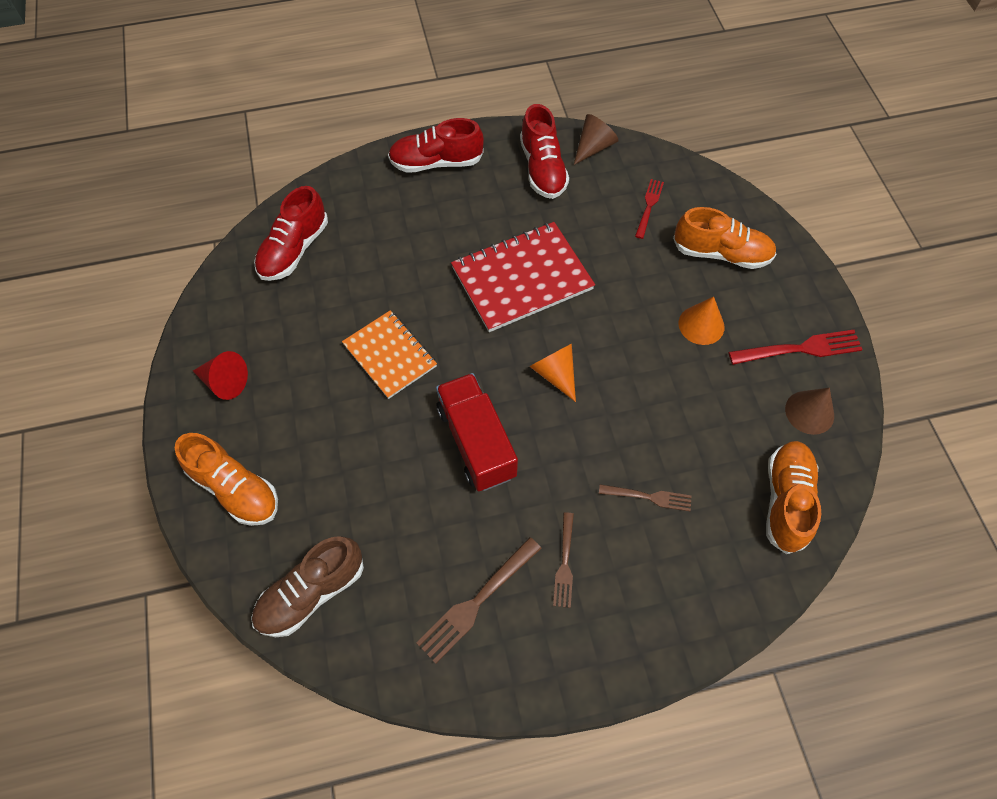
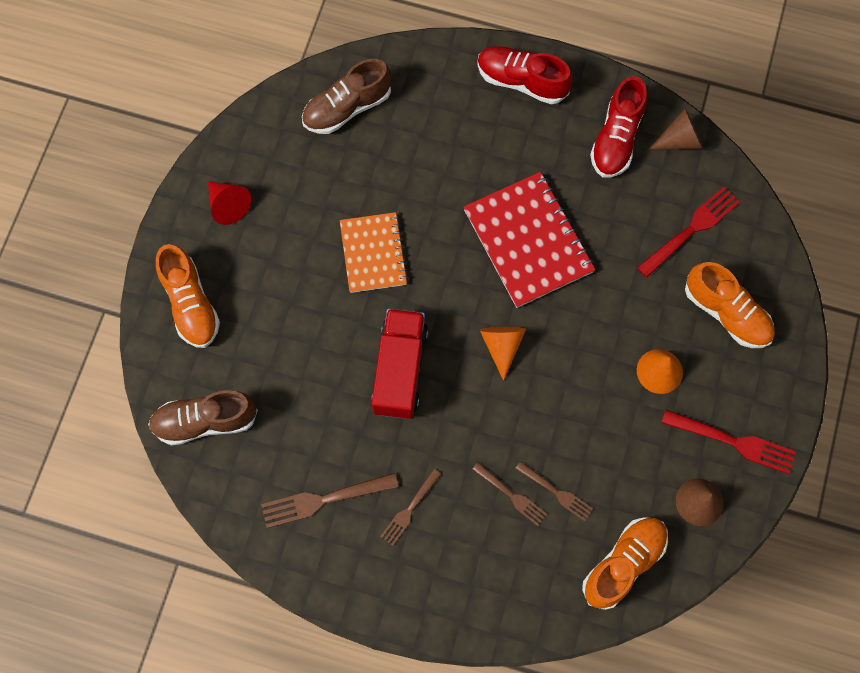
camera: 30 degrees right, 10 degrees up
red shoe [254,186,328,281] -> brown shoe [302,59,391,134]
red notebook [451,222,595,332] -> red notebook turned 60 degrees clockwise [464,172,595,308]
red fork [635,179,664,239] -> red fork [637,187,740,278], size x1.59
none -> brown fork [515,461,593,521]

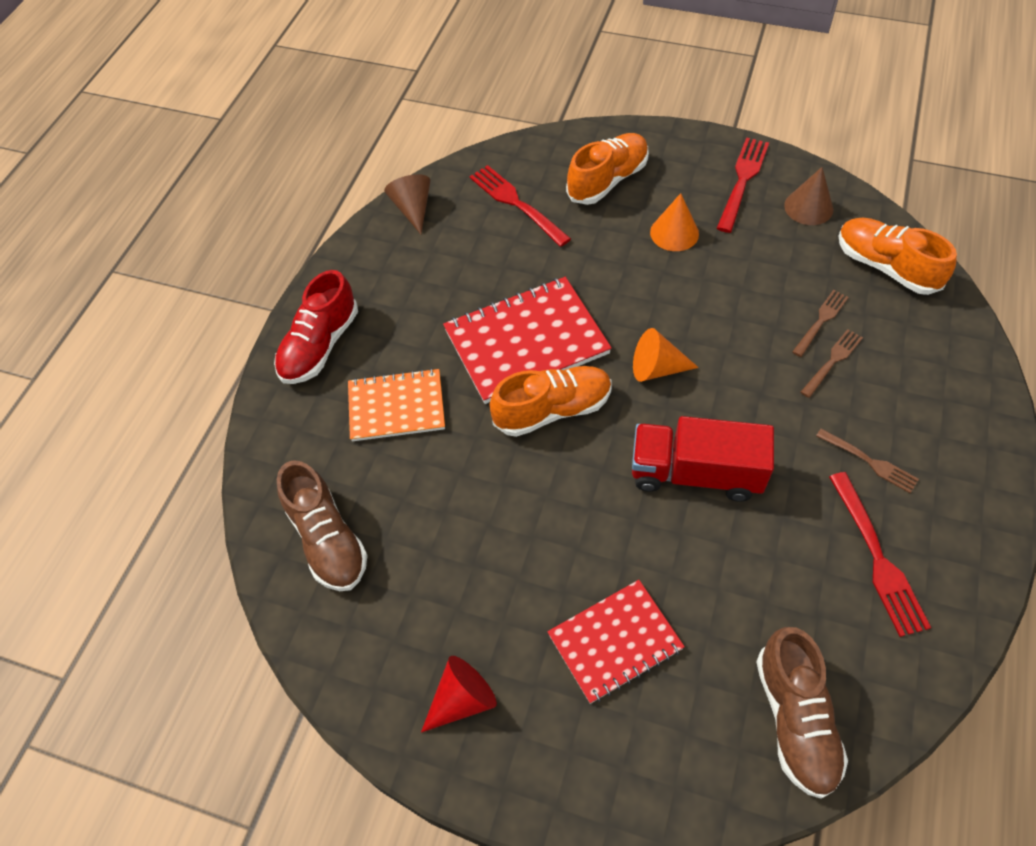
camera: 85 degrees left, 15 degrees down
orange shoe [156,244,220,348] -> orange shoe moved to [490,366,612,437]
brown fork [261,473,398,528] -> red fork [829,472,931,637]
orange notebook [340,212,408,293] -> orange notebook moved to [348,368,445,441]
red shoe [590,76,647,178] -> none
none -> red notebook [547,580,685,704]

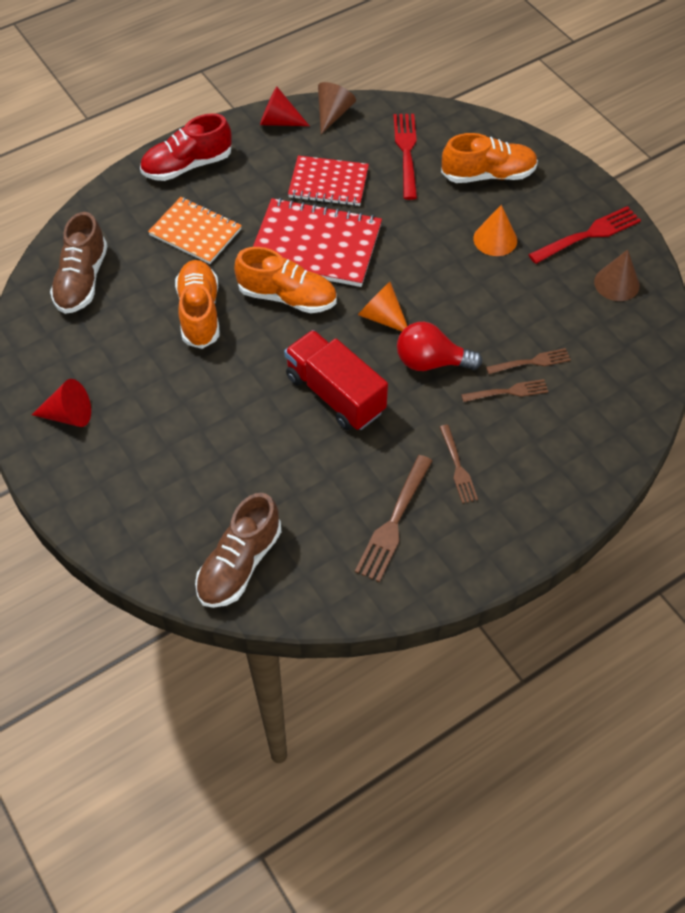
camera: 35 degrees right, 0 degrees up
red notebook [547,580,685,704] -> red notebook moved to [288,156,369,206]
red fork [829,472,931,637] -> brown fork [355,455,432,582]
orange shoe [839,218,957,295] -> orange shoe moved to [175,260,219,349]
none -> red cone [260,87,309,126]
none -> red light bulb [397,322,482,371]

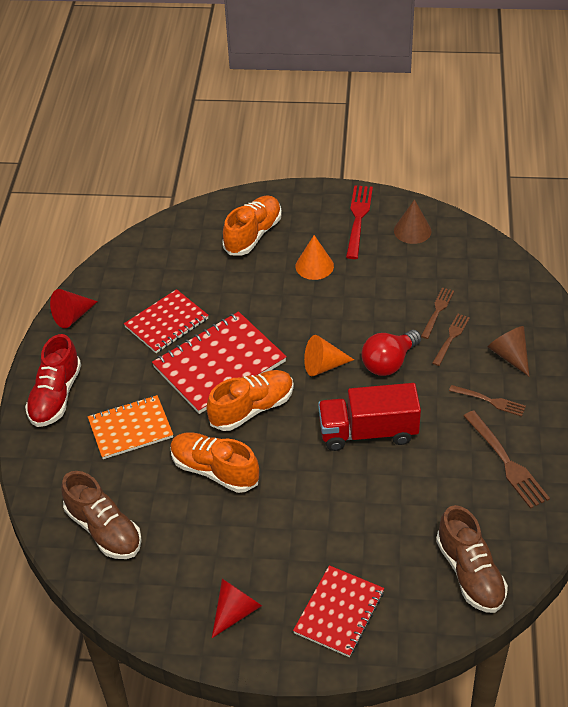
camera: 50 degrees left, 10 degrees down
brown cone [318,82,356,134] -> brown cone moved to [488,326,529,376]
red fork [393,114,417,200] -> none
none -> red notebook [293,565,384,657]

